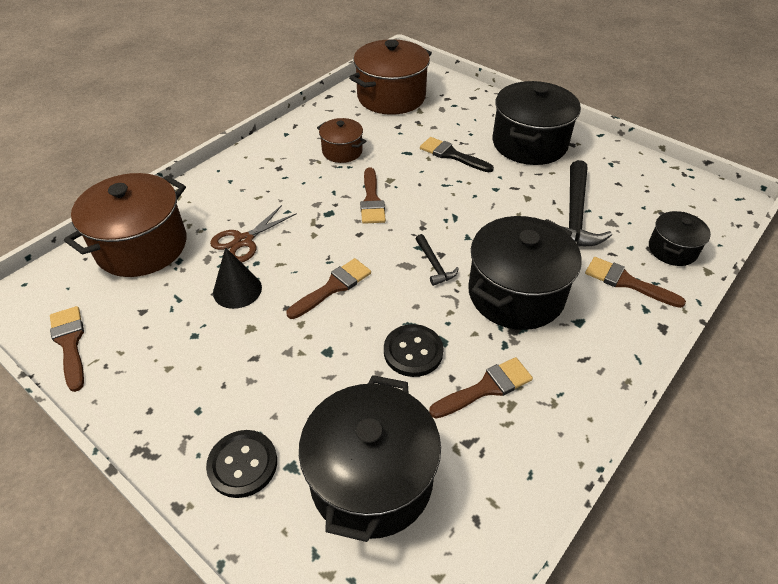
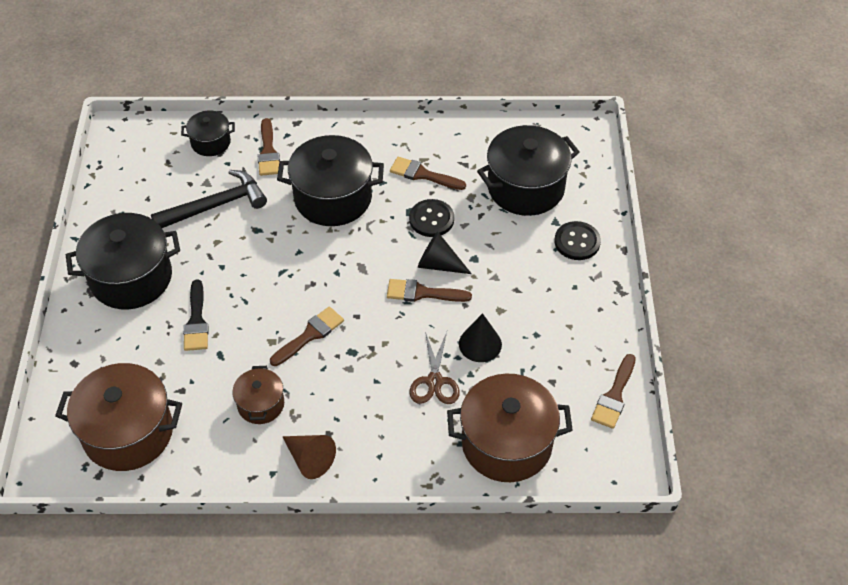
camera: 130 degrees left, 5 degrees up
brown scissors [210,205,297,263] -> brown scissors turned 90 degrees clockwise [409,332,460,404]
black hammer [416,234,459,286] -> none
none -> brown cone [282,435,336,479]
none -> black cone [418,232,472,274]

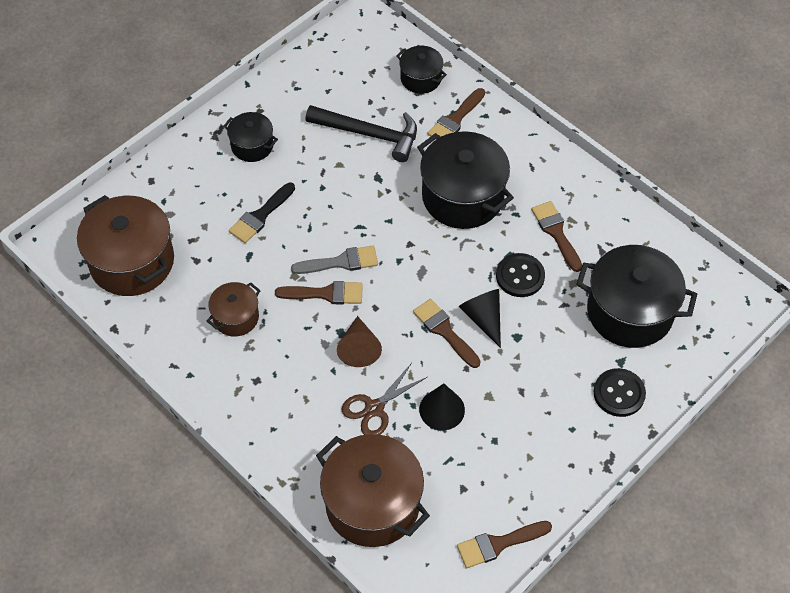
camera: 45 degrees right, 5 degrees up
black pot [66,213,180,309] -> black pot [223,112,278,162], size x0.53
brown cone [282,435,336,479] -> brown cone moved to [337,316,382,367]
none -> grey brush [291,246,378,274]

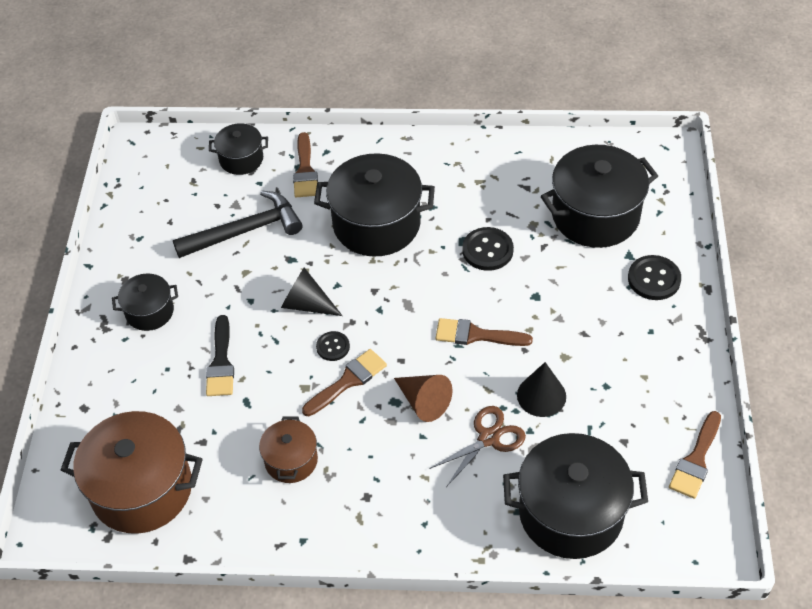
camera: 40 degrees left, 5 degrees down
grey brush [291,246,378,274] -> black button [316,331,350,361]
brown pot [316,434,430,547] -> black pot [503,433,648,559]
brown scissors [341,364,427,435] -> brown scissors turned 135 degrees counterclockwise [429,406,526,487]
black cone [459,289,501,348] -> black cone moved to [281,267,343,316]
brown brush [531,201,582,272] -> none

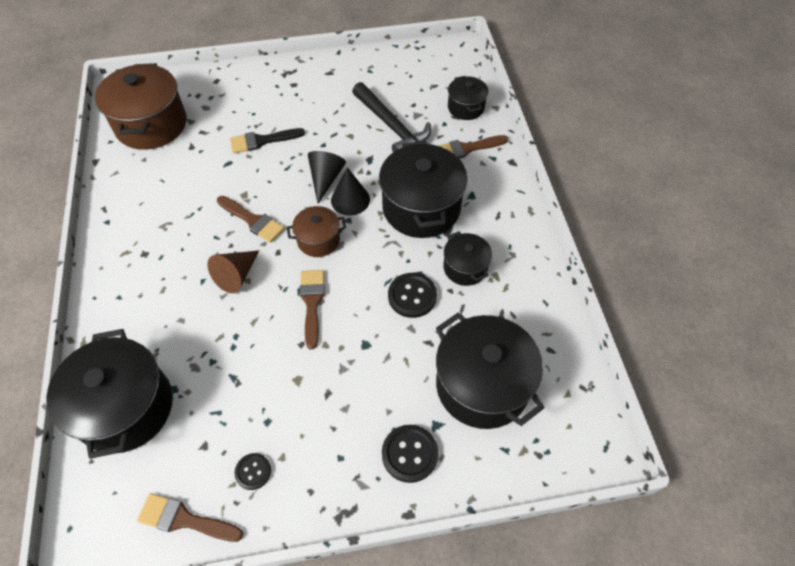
camera: 75 degrees right, 5 degrees up
black pot [112,274,178,331] -> black pot moved to [443,231,492,286]
brown pot [259,416,318,483] -> brown pot moved to [287,206,346,257]
black button [316,331,350,361] -> black button moved to [234,453,271,490]
brown scissors [429,406,526,487] -> none
black cone [517,362,566,417] -> black cone moved to [331,167,370,216]

